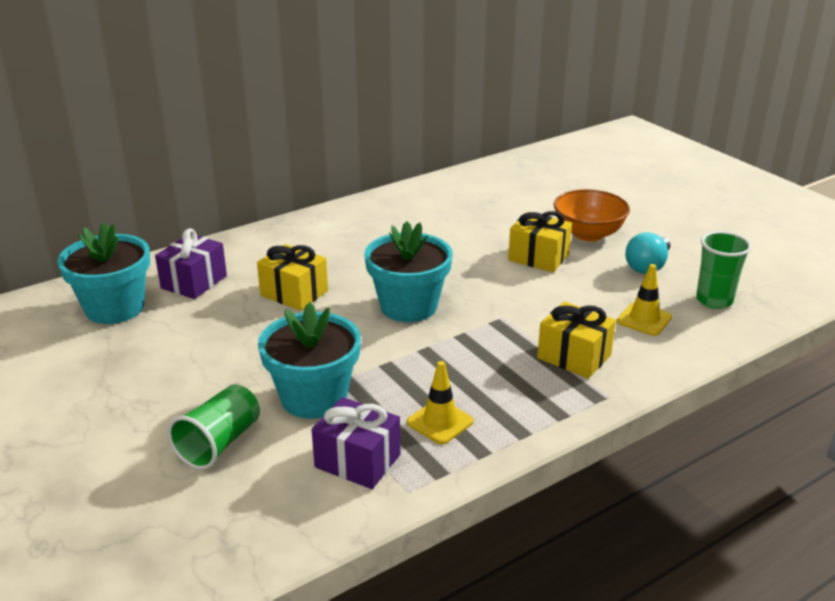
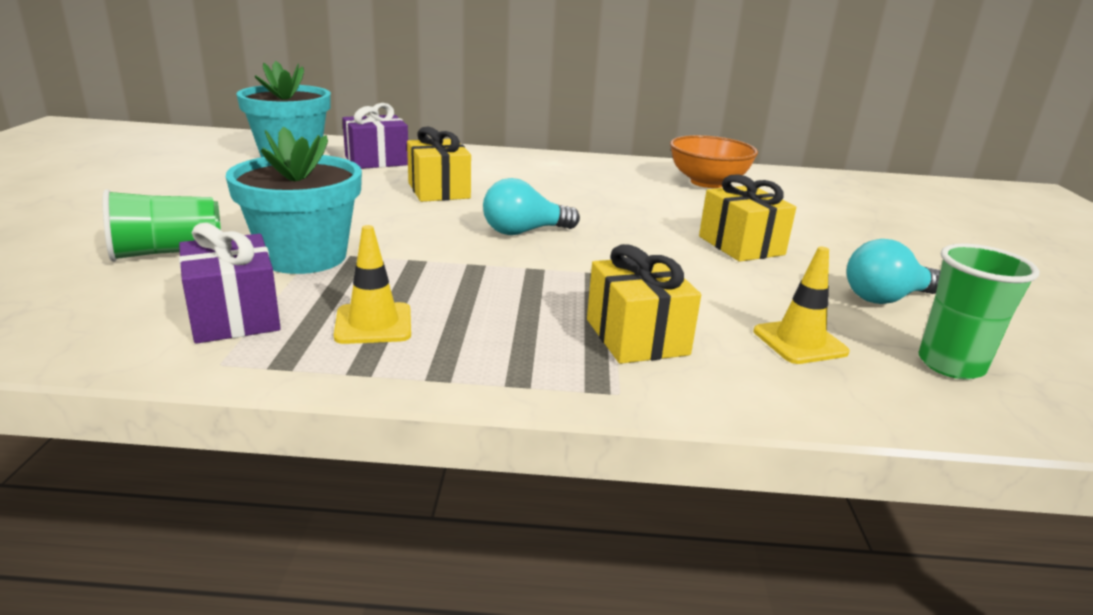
camera: 35 degrees right, 5 degrees down
turquoise flower pot [364,221,453,322] -> turquoise light bulb [483,178,580,235]
orange bowl [554,189,630,242] -> orange bowl moved to [670,135,758,188]

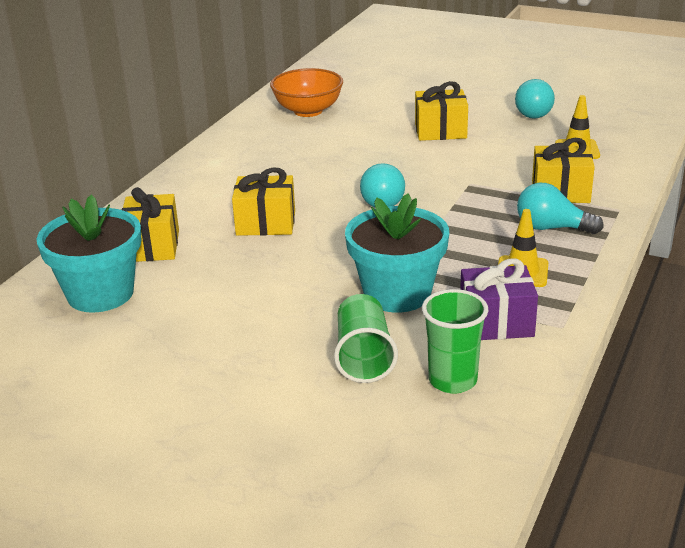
camera: 65 degrees left, 5 degrees up
purple gift [342,103,408,169] -> yellow gift [122,187,179,262]
green cup [918,244,1040,379] -> green cup moved to [422,289,488,394]
none -> turquoise light bulb [517,183,604,234]

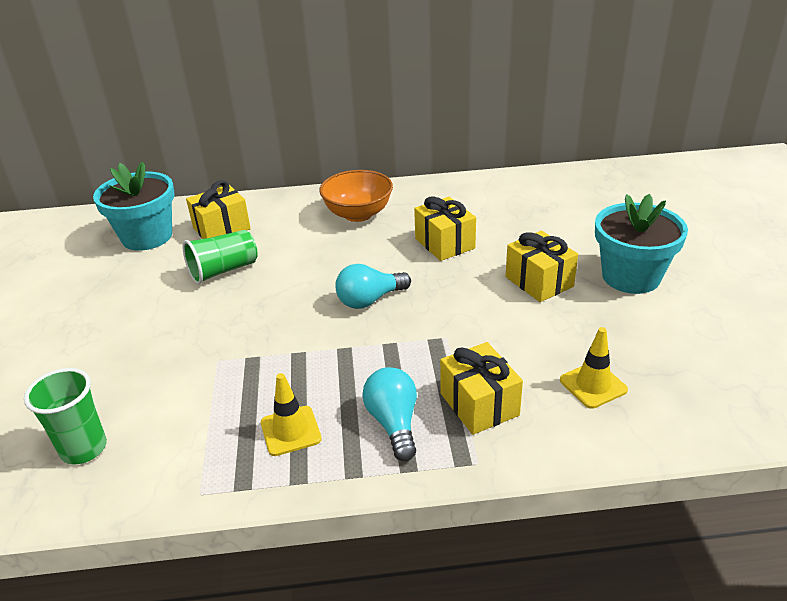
camera: 60 degrees right, 5 degrees up
yellow gift [232,167,295,236] -> yellow gift moved to [414,197,476,261]
orange bowl [270,68,343,117] -> orange bowl moved to [319,170,393,222]
green cup [334,294,398,383] -> green cup moved to [183,230,258,285]
turquoise flower pot [345,193,449,313] -> turquoise flower pot moved to [595,194,688,294]
purple gift [460,259,538,340] -> none
turquoise light bulb [515,79,555,119] -> none

